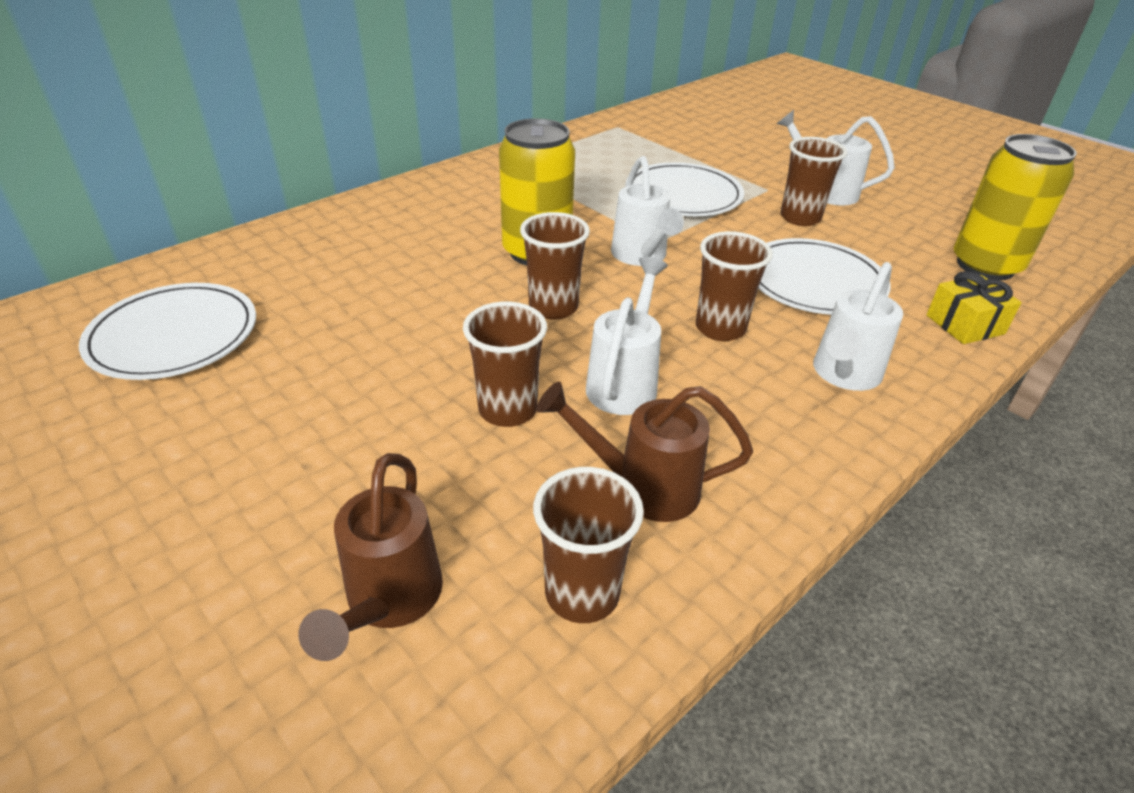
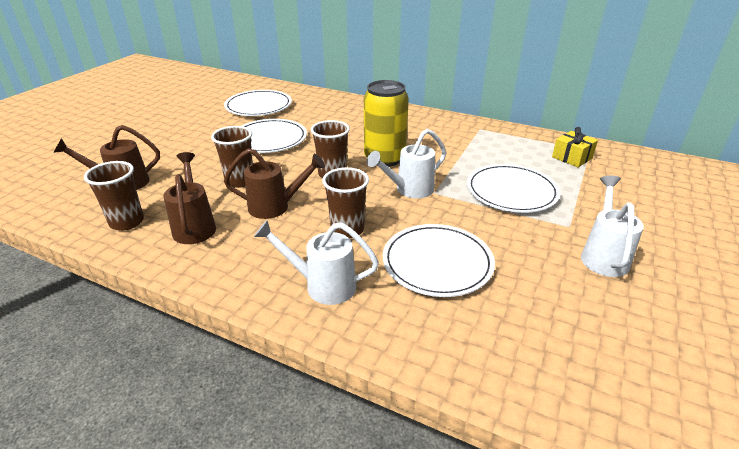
camera: 70 degrees right, 5 degrees down
white watering can [586,257,668,415] -> brown watering can [224,148,325,219]
brown cup [781,137,847,226] -> none
yellow gift [926,271,1022,344] -> yellow gift moved to [552,127,598,167]
yellow can [954,134,1077,281] -> none
none -> white plate [242,119,307,153]

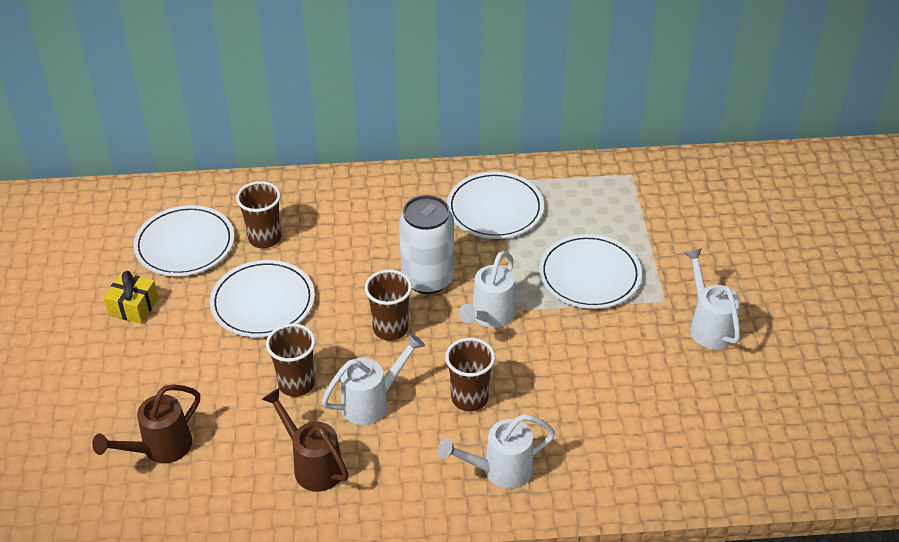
camera: 30 degrees left, 10 degrees up
brown cup [84,161,144,231] -> brown cup moved to [236,181,281,248]
brown watering can [224,148,325,219] -> white watering can [322,333,425,425]
yellow can [364,80,409,167] -> white can [399,195,454,294]
white plate [383,224,495,297] -> white plate moved to [447,172,544,239]
yellow gift [552,127,598,167] -> yellow gift moved to [103,271,159,324]

